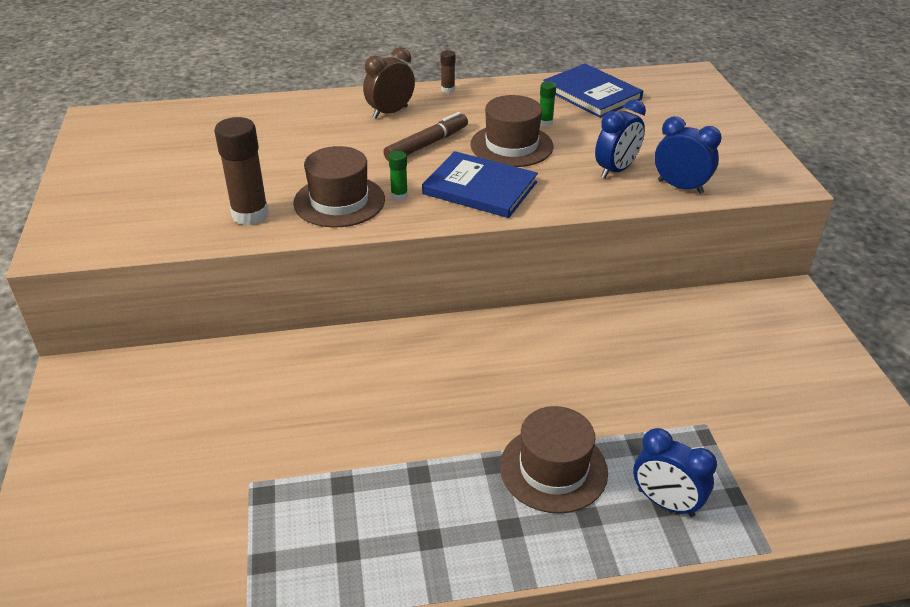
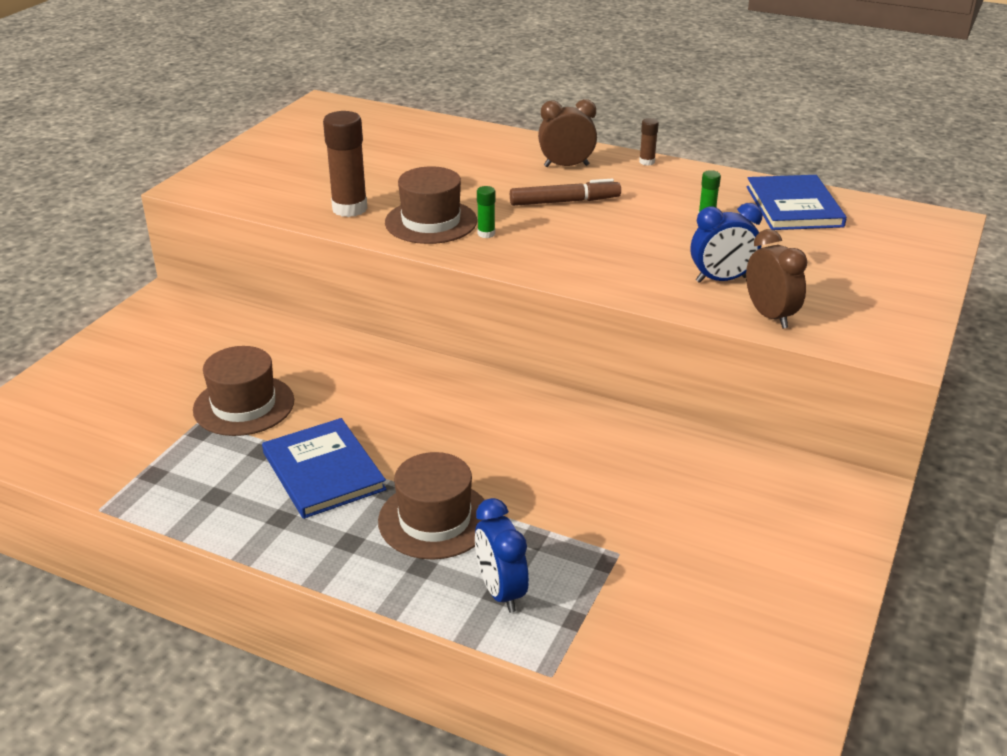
camera: 35 degrees right, 5 degrees down
blue book [422,151,538,218] -> blue book moved to [262,418,387,519]
brown hat [470,95,553,167] -> brown hat moved to [193,346,294,436]
blue clock [655,116,722,194] -> brown clock [746,229,807,329]

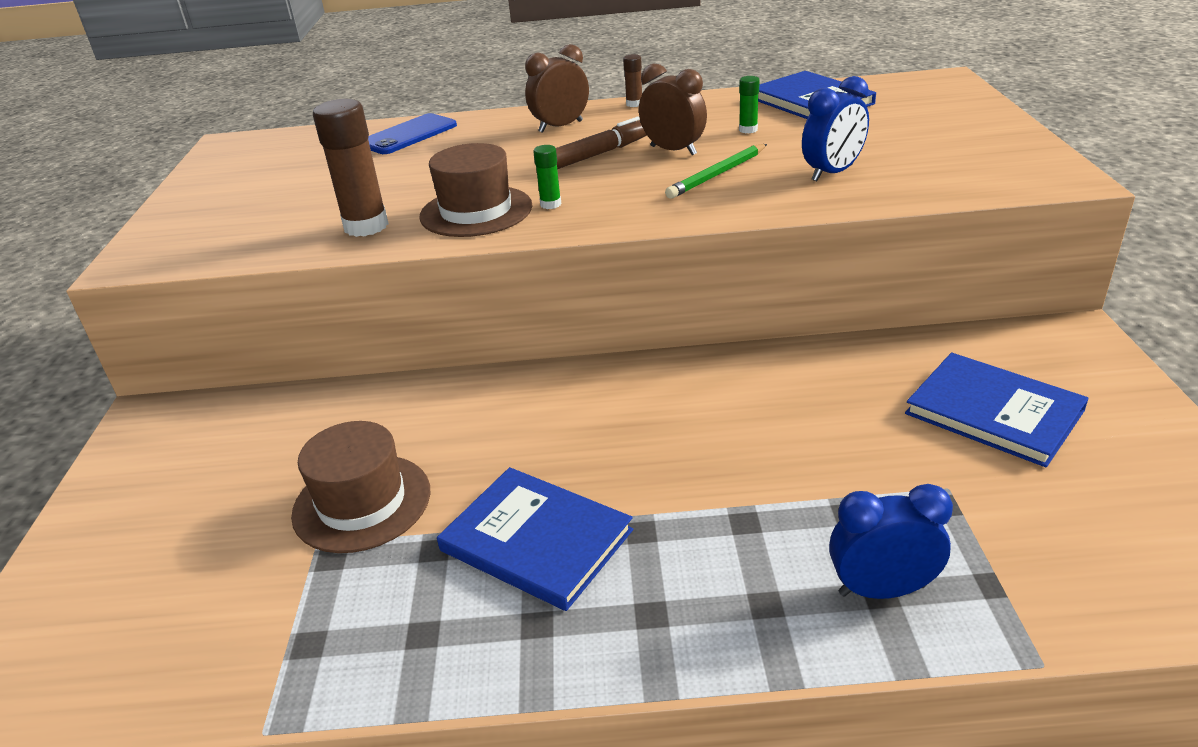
camera: 25 degrees left, 0 degrees up
brown hat [378,452,485,560] -> none
blue clock [475,498,529,613] -> blue clock turned 135 degrees clockwise [829,484,953,599]
brown clock [746,229,807,329] -> brown clock moved to [639,63,707,155]
none -> blue phone [368,113,457,154]
none -> green pencil [665,144,767,199]
none -> blue book [905,352,1089,467]

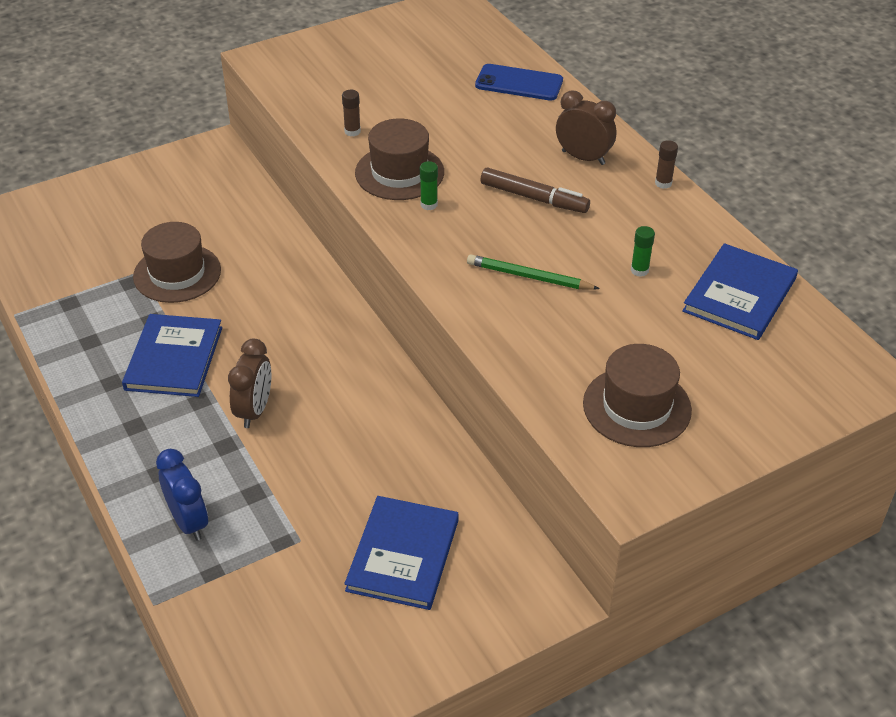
camera: 60 degrees right, 10 degrees up
brown glue stick [313,99,389,237] -> brown glue stick [342,90,361,136], size x0.49
brown clock [639,63,707,155] -> brown clock moved to [228,339,272,428]
blue clock [802,76,869,181] -> none
none -> brown hat [583,344,692,447]

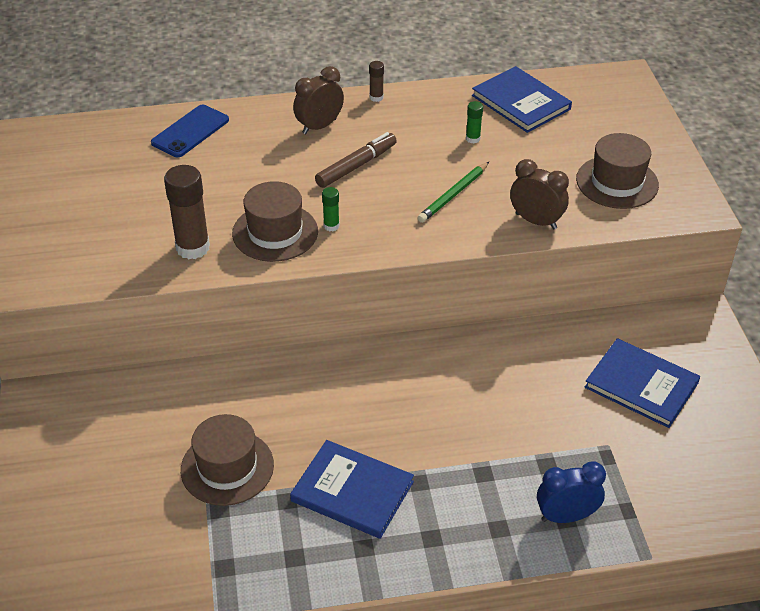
camera: 70 degrees left, 0 degrees up
brown clock [228,339,272,428] -> brown clock moved to [510,159,569,229]
brown glue stick [342,90,361,136] -> brown glue stick [164,165,210,259], size x2.06

